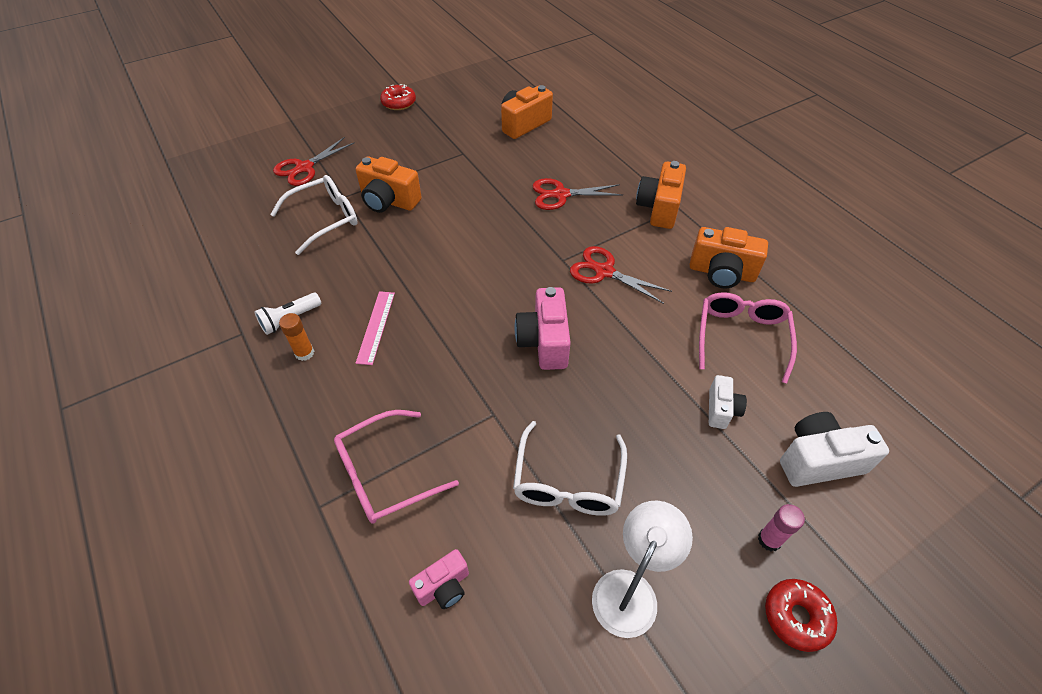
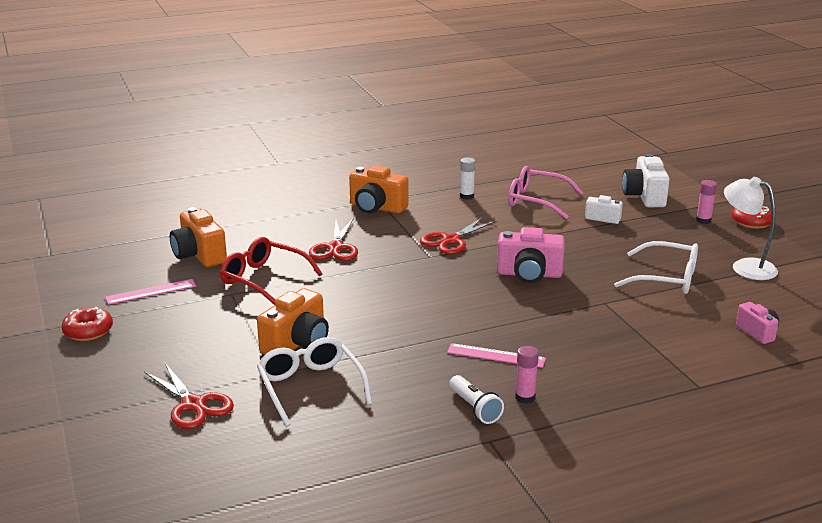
camera: 80 degrees left, 25 degrees down
orange glue stick [279,313,314,361] -> pink glue stick [515,346,539,404]
pink glasses [334,410,459,524] -> none
orange camera [689,227,768,289] -> white glue stick [460,157,475,200]
none -> pink ruler [105,279,196,305]
none -> red glasses [220,237,323,305]

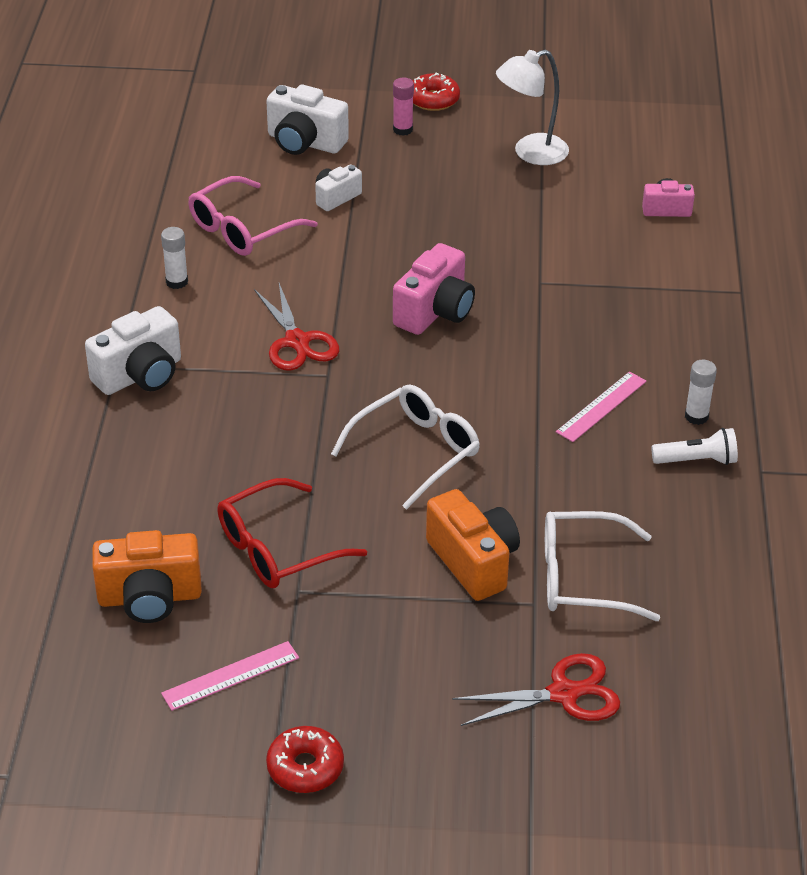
camera: 65 degrees left, 15 degrees up
pink ruler [105,279,196,305] -> pink ruler turned 60 degrees clockwise [161,641,299,711]
red scissors [309,218,358,261] -> none
orange camera [349,165,409,214] -> white camera [85,306,181,395]
pink glue stick [515,346,539,404] -> white glue stick [685,360,717,425]
white glasses [614,241,698,294] -> white glasses moved to [331,384,480,510]

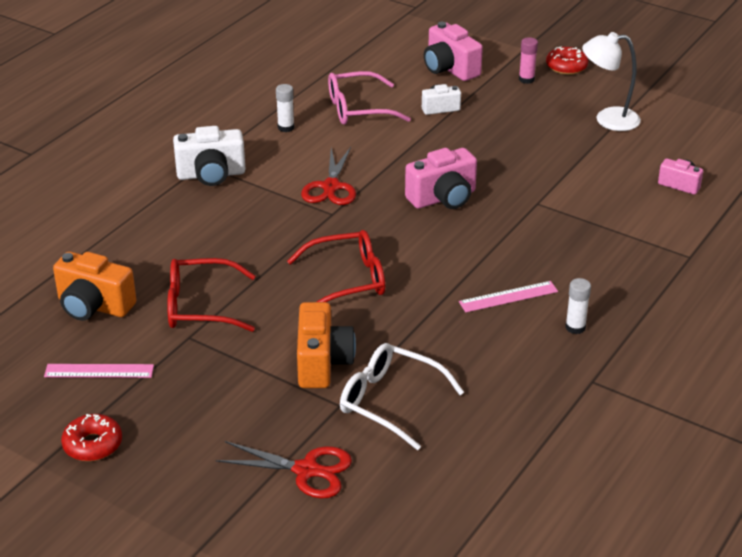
camera: 30 degrees right, 5 degrees down
white camera [267,84,349,155] -> pink camera [424,22,483,81]
white glasses [331,384,480,510] -> red glasses [287,230,385,302]
white flashlight [651,428,738,465] -> none

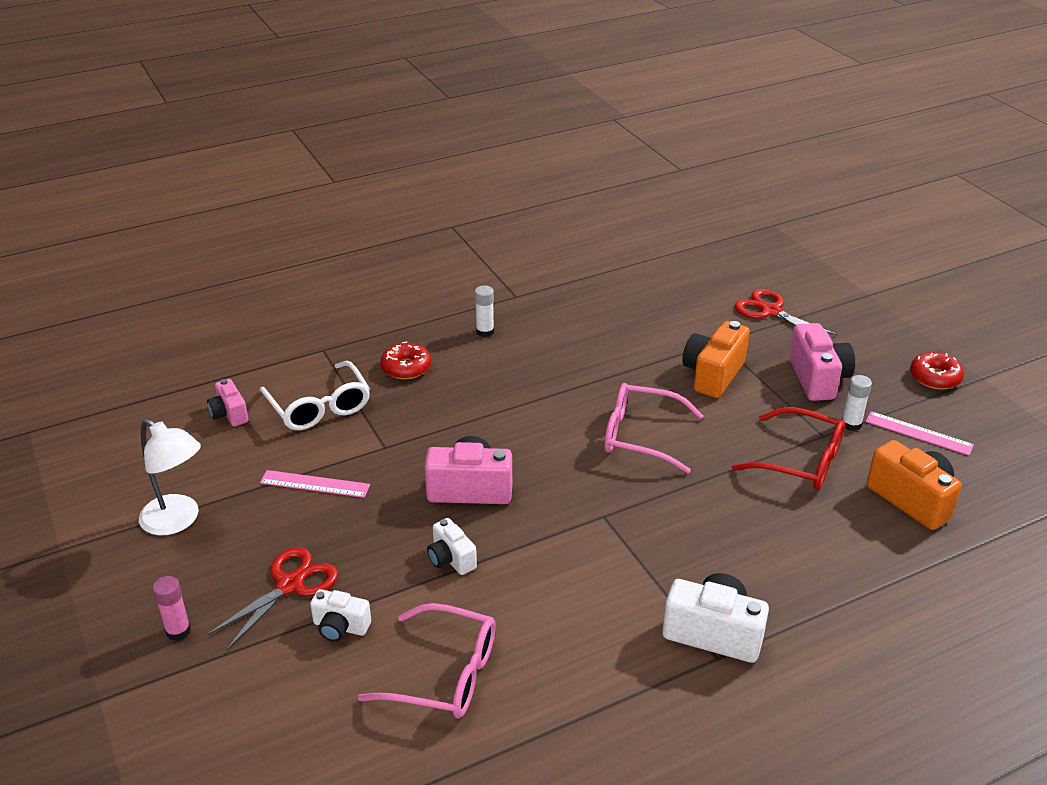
camera: 150 degrees left, 0 degrees up
white glue stick [276,84,294,132] -> white glue stick moved to [842,375,872,431]
red glasses [287,230,385,302] -> pink glasses [604,383,703,473]
red scissors [301,147,356,205] -> red scissors moved to [207,547,338,650]
white glasses [340,343,464,450] -> white glasses moved to [260,360,370,430]
pink camera [424,22,483,81] -> pink camera moved to [789,323,855,401]
pink ruler [459,281,558,312] -> pink ruler moved to [260,470,370,498]
red donut [546,46,588,75] -> red donut moved to [380,341,431,379]
none -> white camera [427,518,477,575]

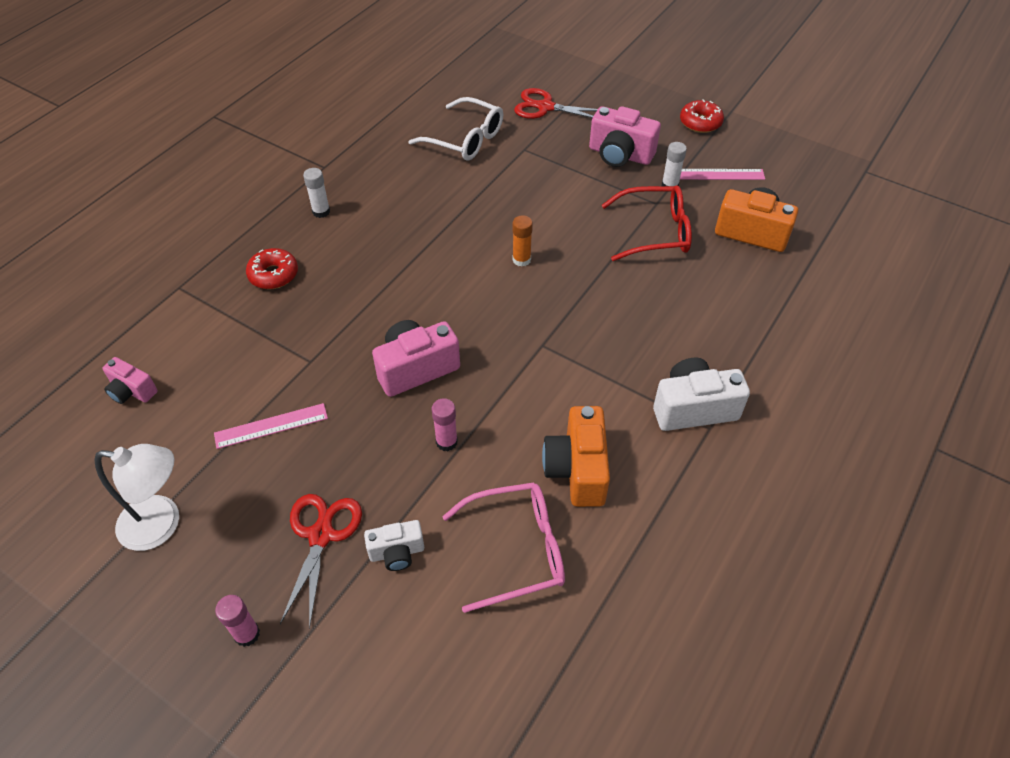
camera: 30 degrees left, 15 degrees up
white glasses [260,360,370,430] -> white glasses moved to [408,97,503,161]
white camera [427,518,477,575] -> pink glue stick [431,398,458,451]
pink glasses [604,383,703,473] -> orange glue stick [512,215,533,267]
orange camera [682,321,750,398] -> orange camera moved to [542,406,610,507]
pink camera [789,323,855,401] -> pink camera turned 150 degrees clockwise [589,106,661,167]

